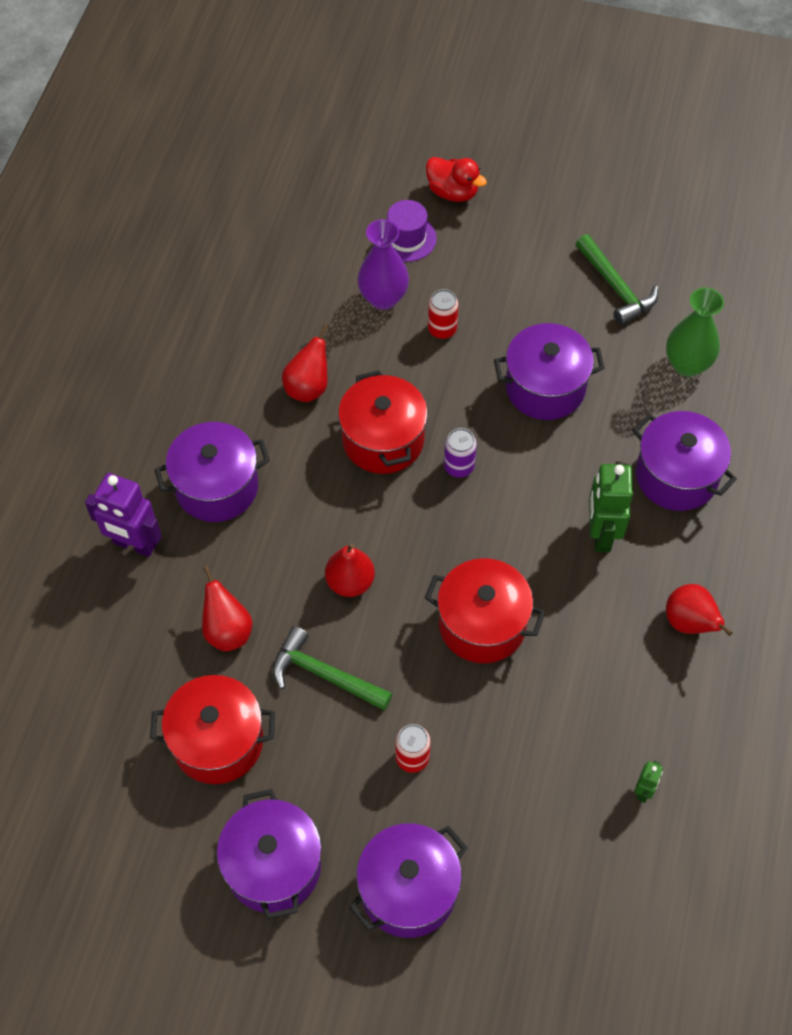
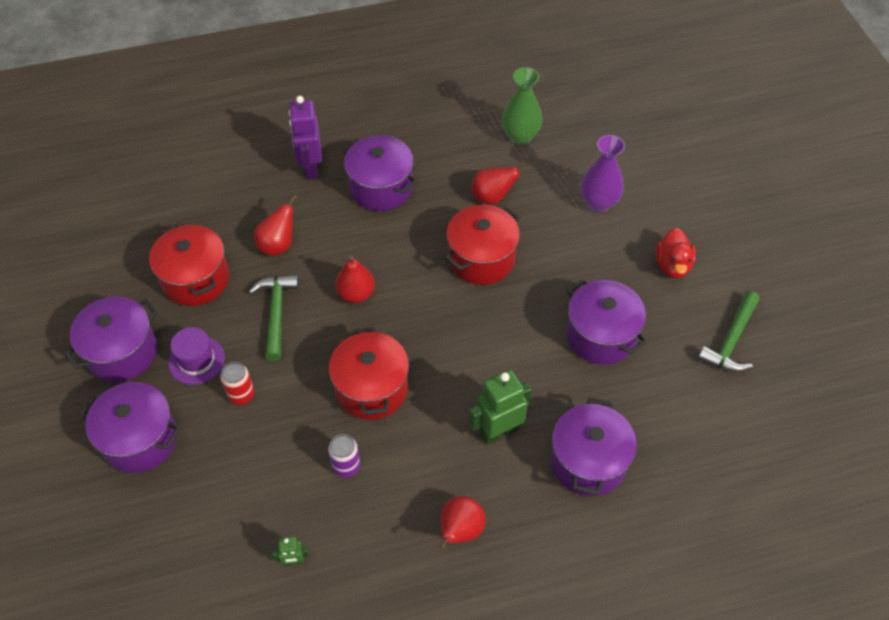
camera: 60 degrees right, 5 degrees down
purple hat [387,200,437,262] -> purple hat moved to [169,327,225,385]
red duck [426,157,487,202] -> red duck moved to [656,228,696,278]
red can [428,289,459,339] -> none
purple can [444,428,477,477] -> purple can moved to [328,434,360,478]
green vase [666,287,724,377] -> green vase moved to [502,67,542,145]

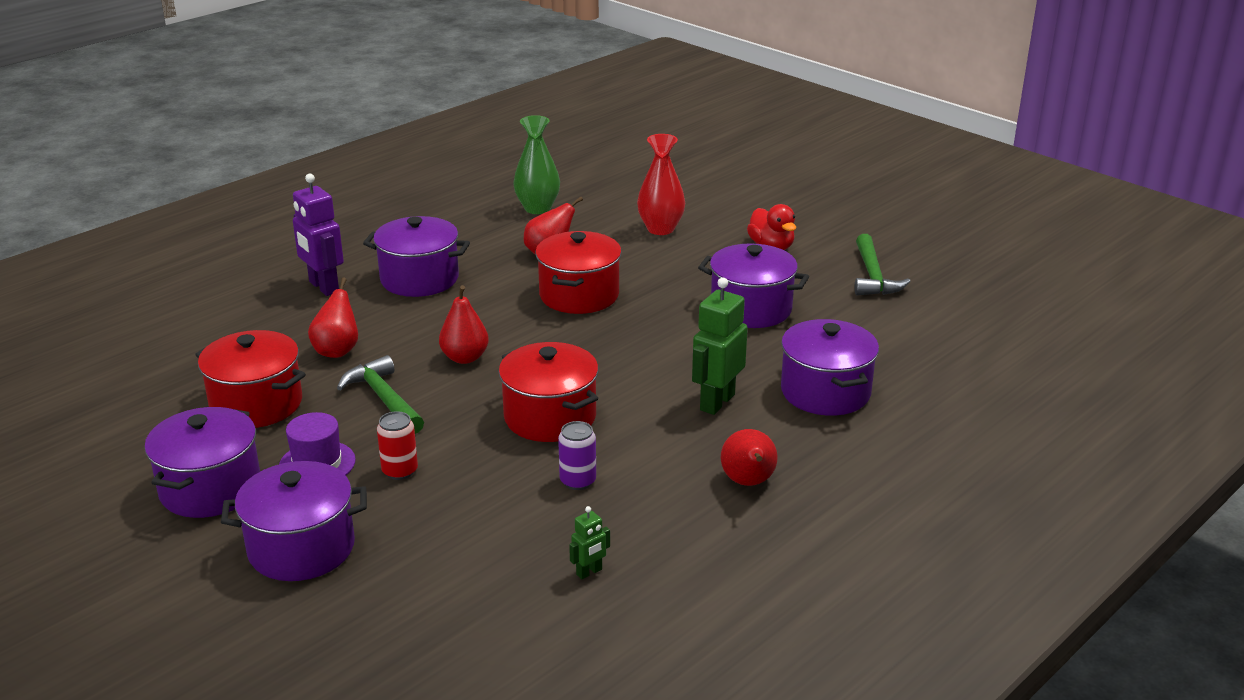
camera: 30 degrees left, 25 degrees down
purple vase [581,135,625,212] -> red vase [637,134,685,235]

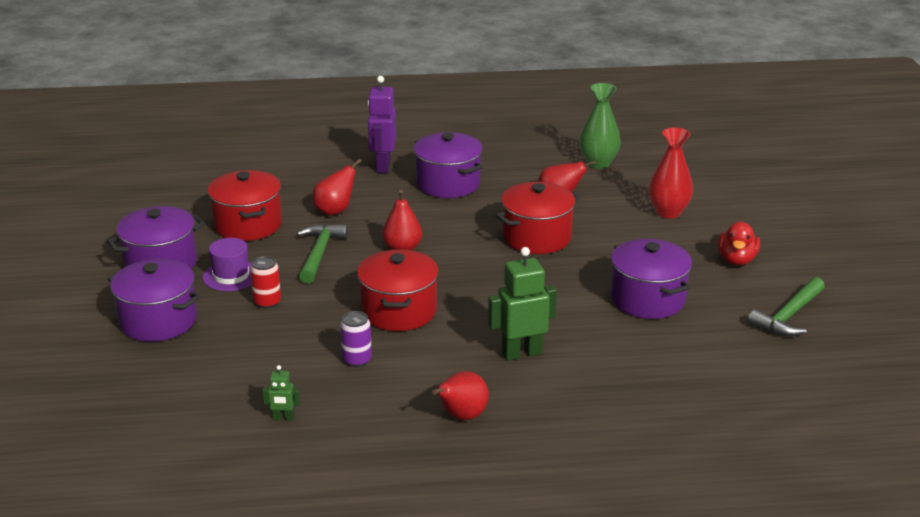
camera: 40 degrees right, 0 degrees up
purple pot [781,319,879,416] -> none

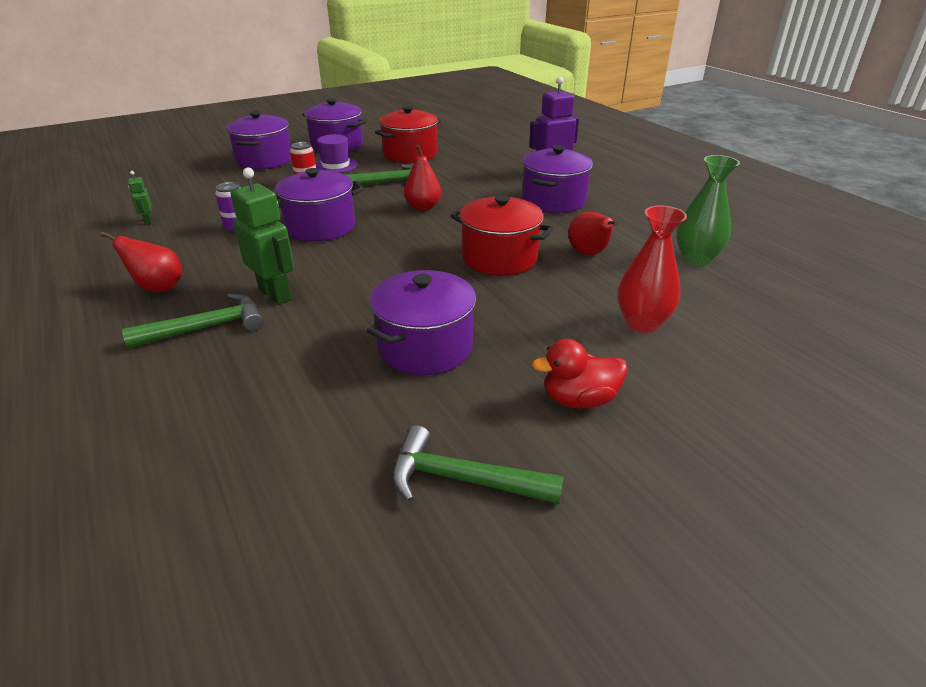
camera: 65 degrees right, 5 degrees up
red pear [313,159,361,216] -> none
red pot [357,249,439,331] -> purple pot [275,168,364,242]
none -> green hammer [122,294,264,348]

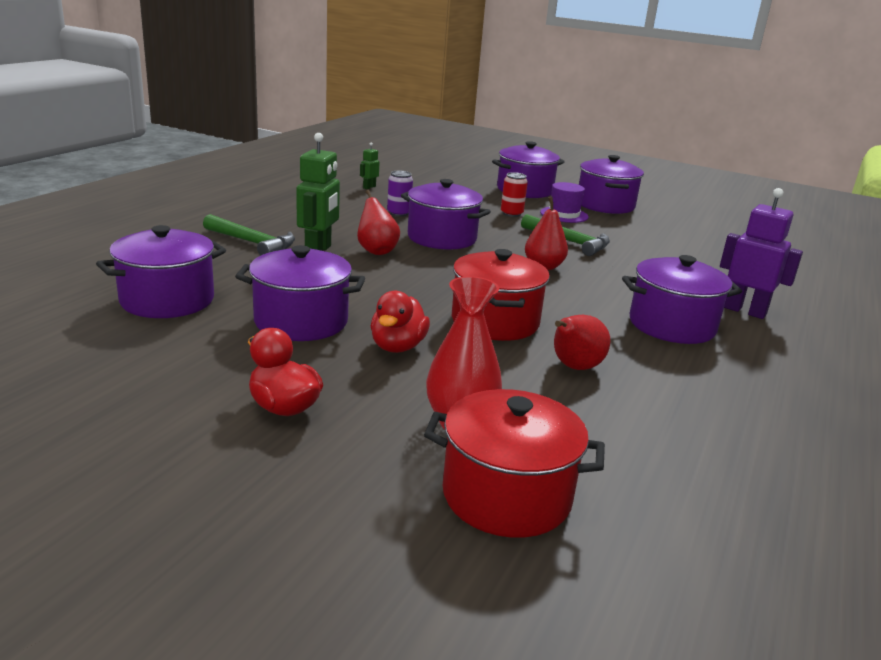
camera: 55 degrees right, 10 degrees down
red pear [100,231,182,292] -> red pear moved to [357,190,400,255]
red pot [375,106,441,163] -> red pot moved to [424,389,605,538]
green hammer [391,425,564,504] -> none
green vase [676,155,740,266] -> none
none -> purple pot [96,225,226,318]
none -> red duck [371,291,430,353]

